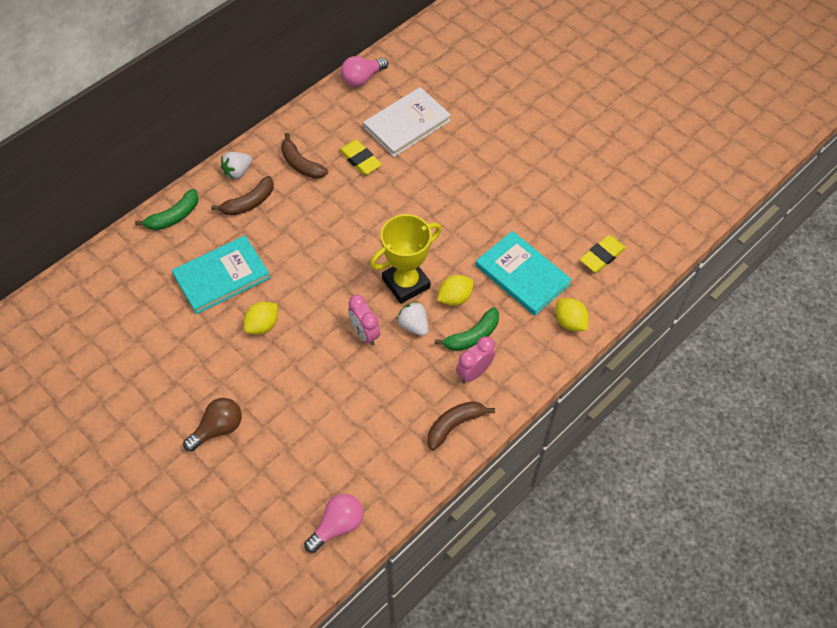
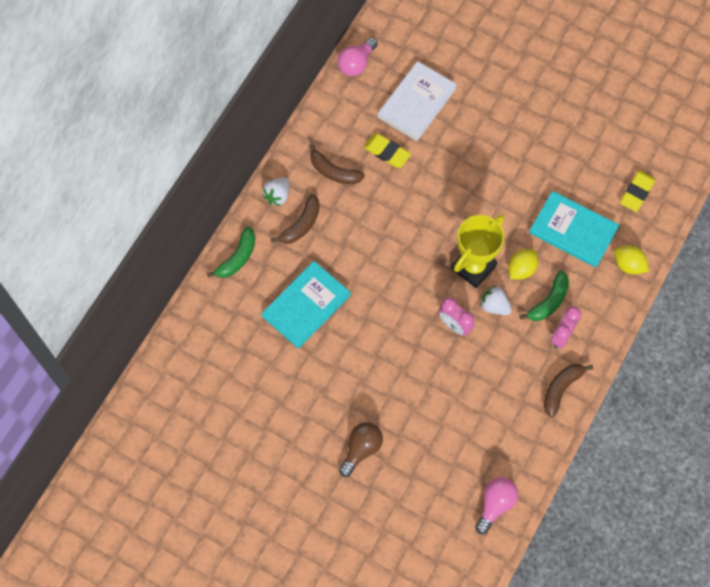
camera: 15 degrees left, 10 degrees up
yellow lemon [243,302,278,335] -> none

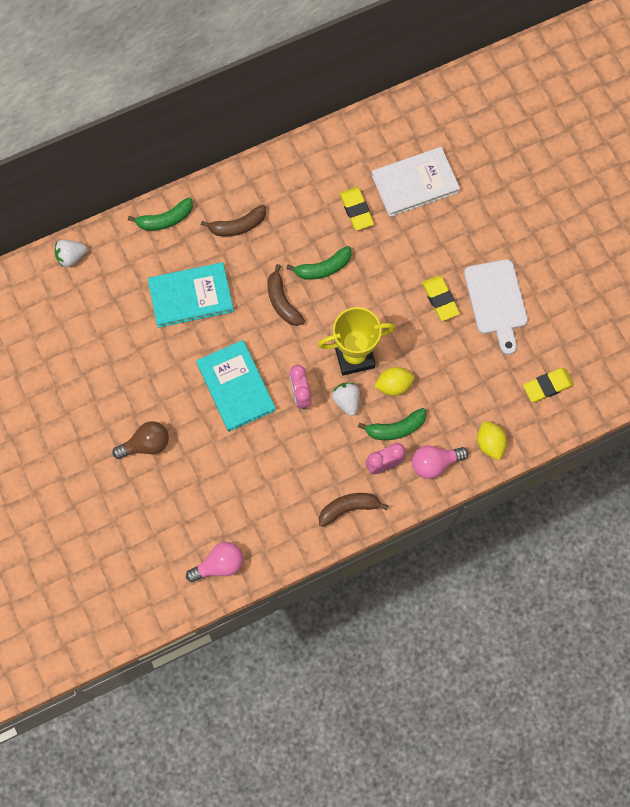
camera: 35 degrees right, 5 degrees up
white strawberry [262,178,289,206] -> white strawberry moved to [55,239,87,267]
brown banana [309,144,365,184] -> brown banana moved to [267,264,305,326]
pink light bulb [338,37,378,76] -> pink light bulb moved to [412,446,468,479]
turquoise book [529,191,619,267] -> turquoise book moved to [196,340,276,432]
none -> green banana [286,246,352,280]
none -> yellow eraser [422,275,460,321]
none -> white cutting board [464,259,528,355]

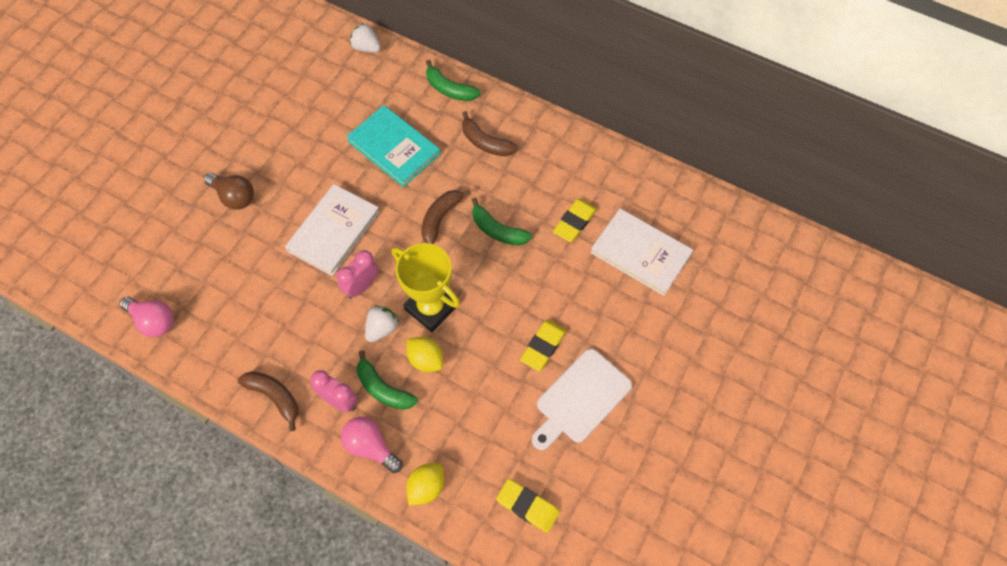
camera: 55 degrees right, 10 degrees down
turquoise book [196,340,276,432] -> white book [285,184,380,276]

